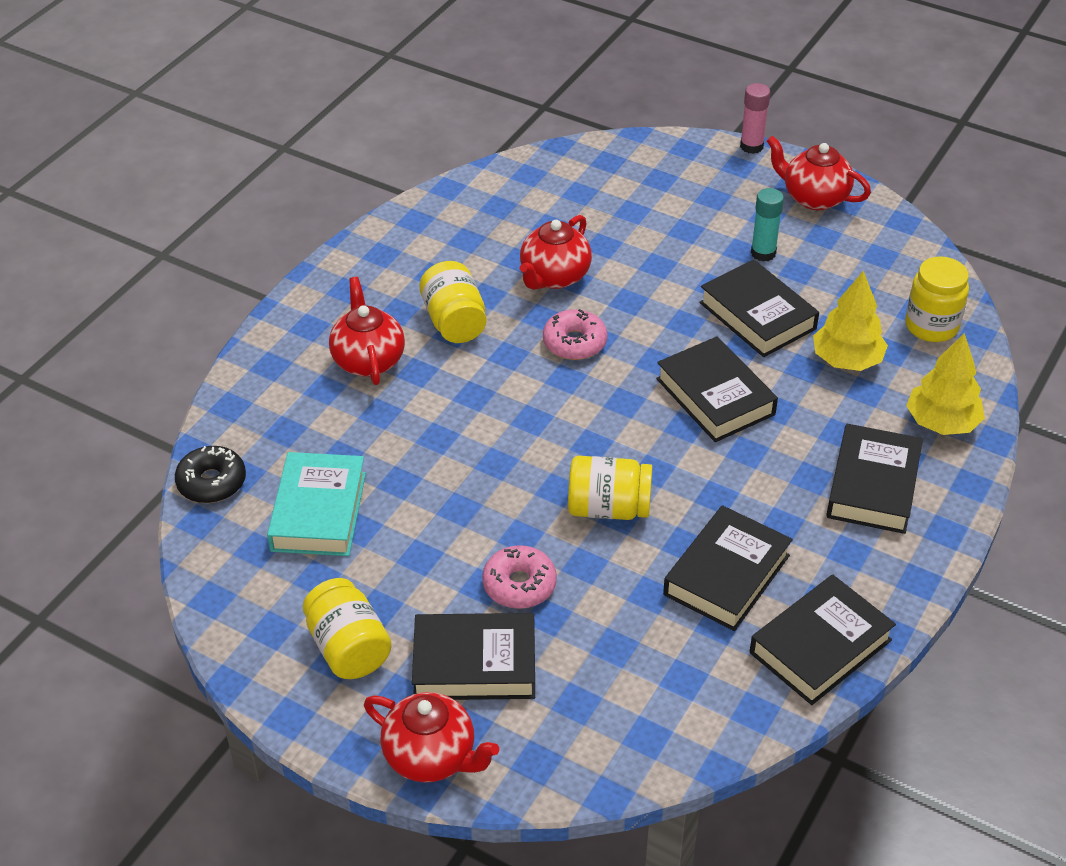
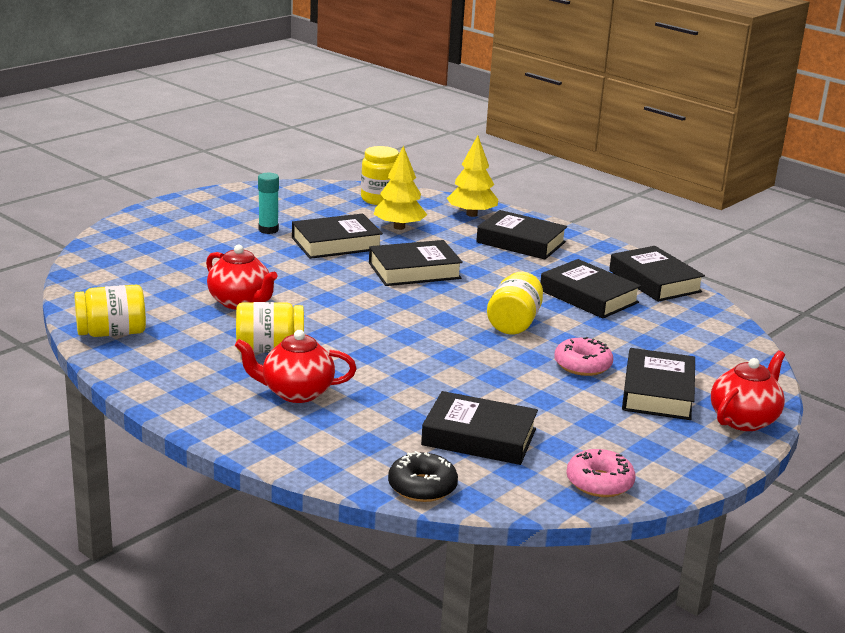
camera: 80 degrees left, 20 degrees down
turquoise book [267,452,366,556] -> black book [421,391,538,465]
yellow jar [303,578,392,679] -> yellow jar moved to [74,285,146,337]
pink donut [543,309,607,360] -> pink donut moved to [566,449,636,497]
pink glue stick [740,83,770,154] -> none
red teapot [767,136,871,210] -> none

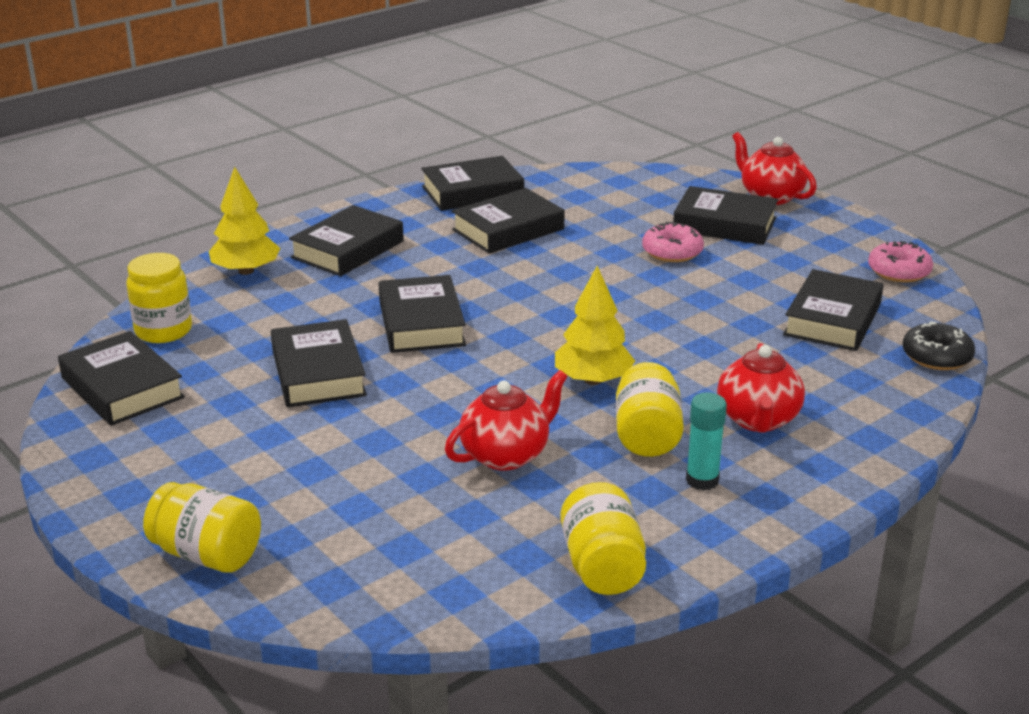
camera: 80 degrees left, 5 degrees up
turquoise glue stick [258,173,279,234] -> turquoise glue stick moved to [686,393,727,491]
yellow tree [374,146,427,230] -> yellow tree moved to [555,266,635,385]
yellow jar [487,272,543,335] -> yellow jar moved to [143,482,261,573]
none -> black book [58,331,185,426]

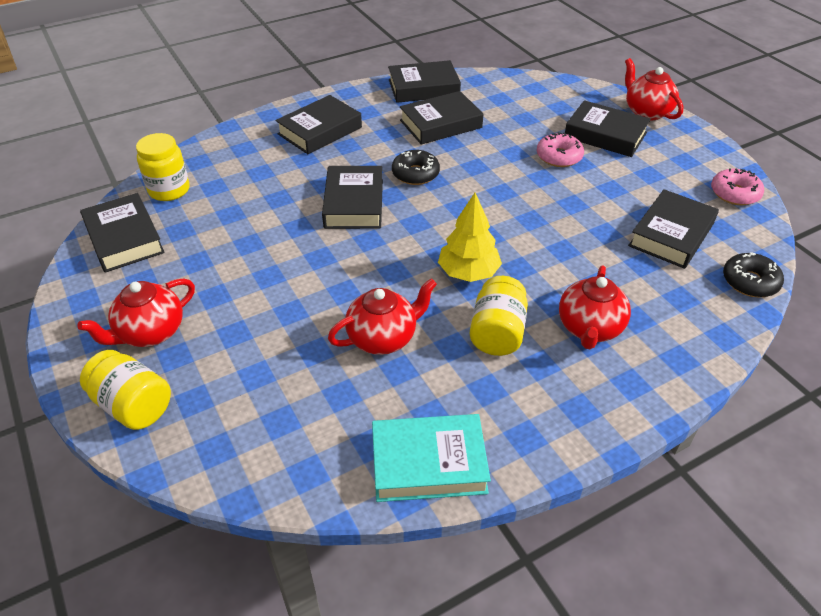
camera: 10 degrees right, 15 degrees up
yellow tree [209,167,280,275] -> none
black book [271,319,367,407] -> none
yellow jar [560,482,646,595] -> turquoise book [372,414,491,502]
turquoise glue stick [686,393,727,491] -> none
none -> red teapot [77,278,195,347]
none -> black donut [392,150,440,185]

